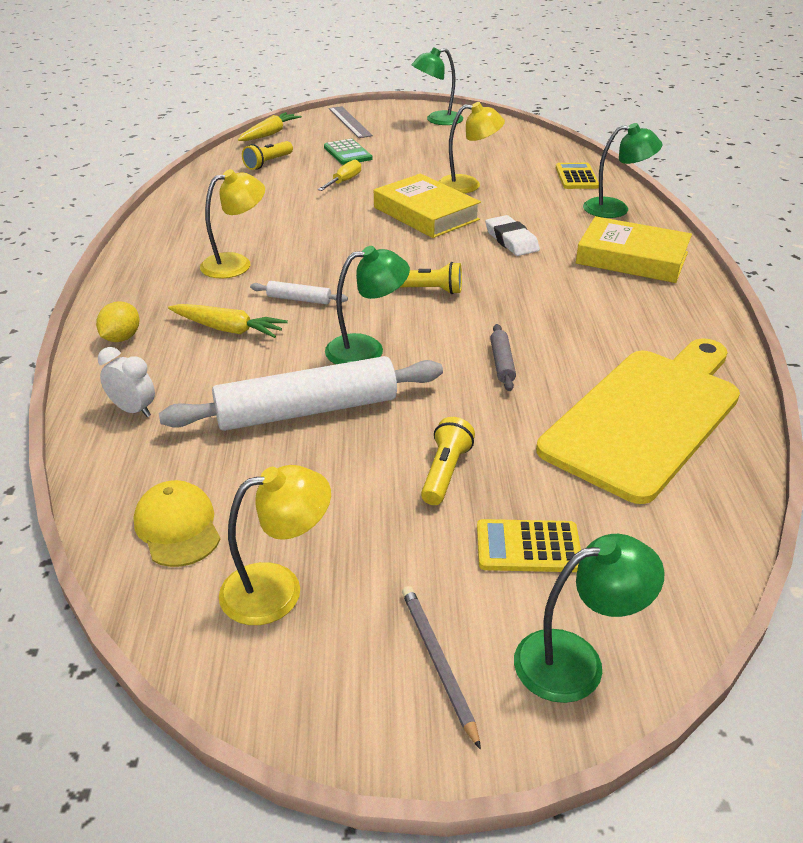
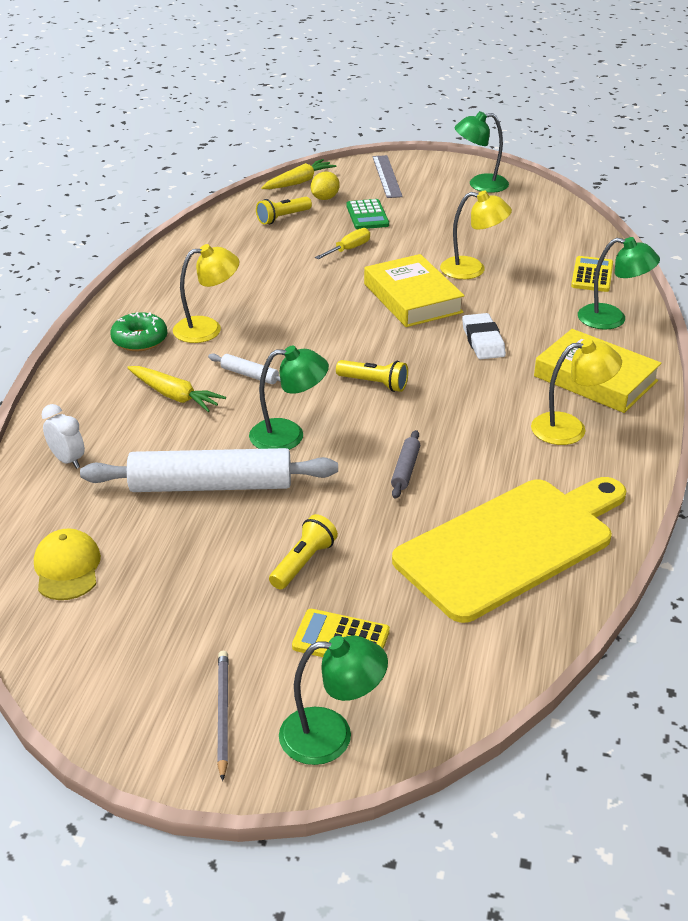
camera: 15 degrees right, 0 degrees up
yellow lemon [96,301,140,342] -> yellow lemon moved to [311,172,340,200]
yellow lamp [219,465,331,625] -> yellow lamp moved to [531,338,622,445]
none -> green donut [110,312,167,351]

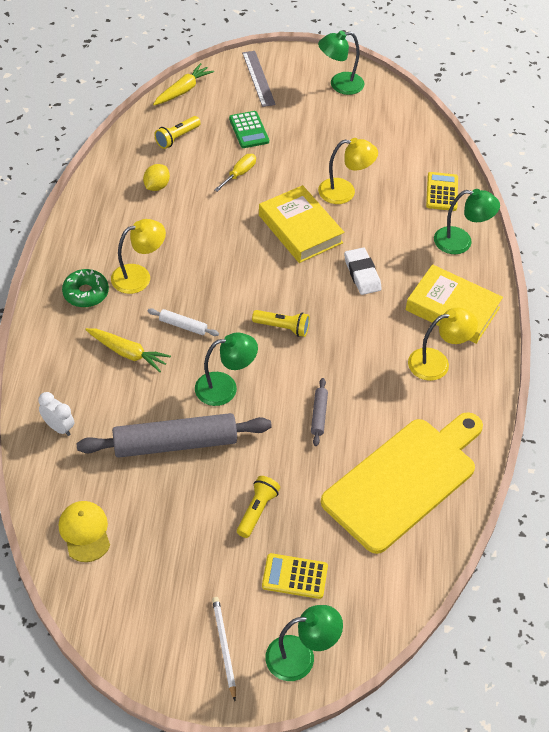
camera: 10 degrees left, 15 degrees up
white rolling pin [80,448,338,492] -> grey rolling pin [77,413,272,458]
grey pencil [217,651,228,781] -> white pencil [212,597,236,701]
yellow lemon [311,172,340,200] -> yellow lemon moved to [143,164,170,191]

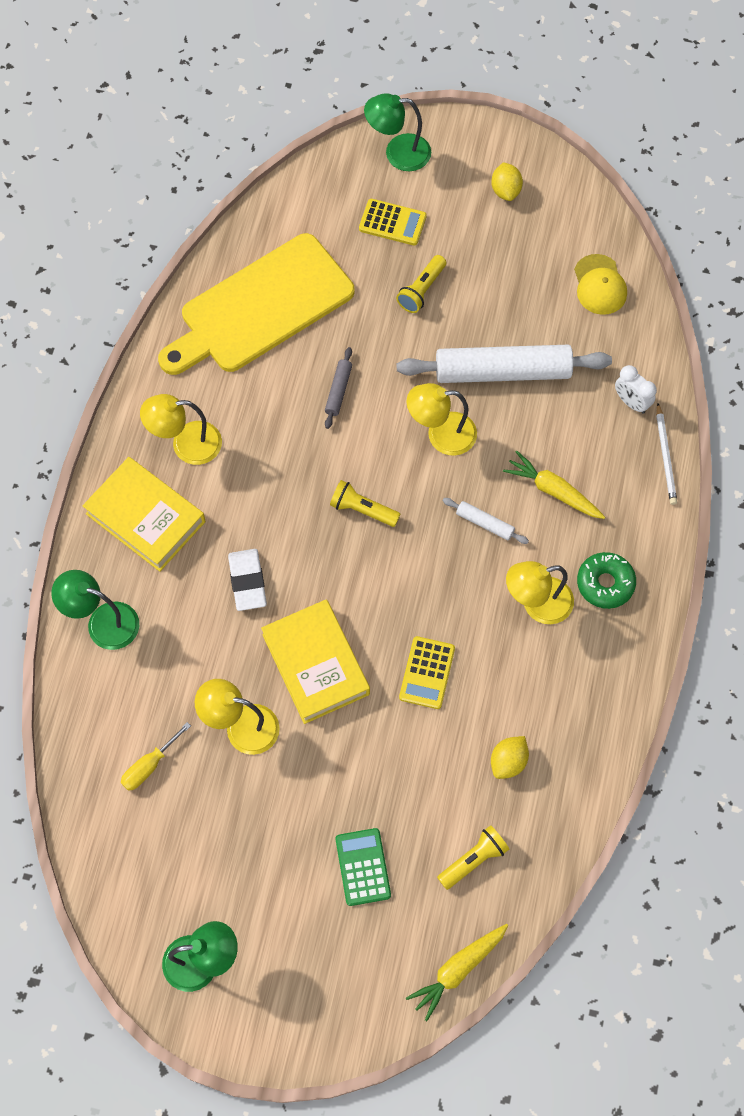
camera: 170 degrees left, 15 degrees up
grey rolling pin [77,413,272,458] -> white rolling pin [397,345,612,383]
green lamp [195,333,258,406] -> yellow lamp [407,383,477,456]
white pencil [212,597,236,701] -> white pencil moved to [656,403,677,505]
yellow screwdriver [214,154,256,192] -> yellow screwdriver moved to [121,722,191,791]
grey ruler [242,51,276,107] -> none
yellow calculator [426,172,458,211] -> yellow calculator moved to [399,636,455,709]
none -> yellow lemon [491,162,523,201]

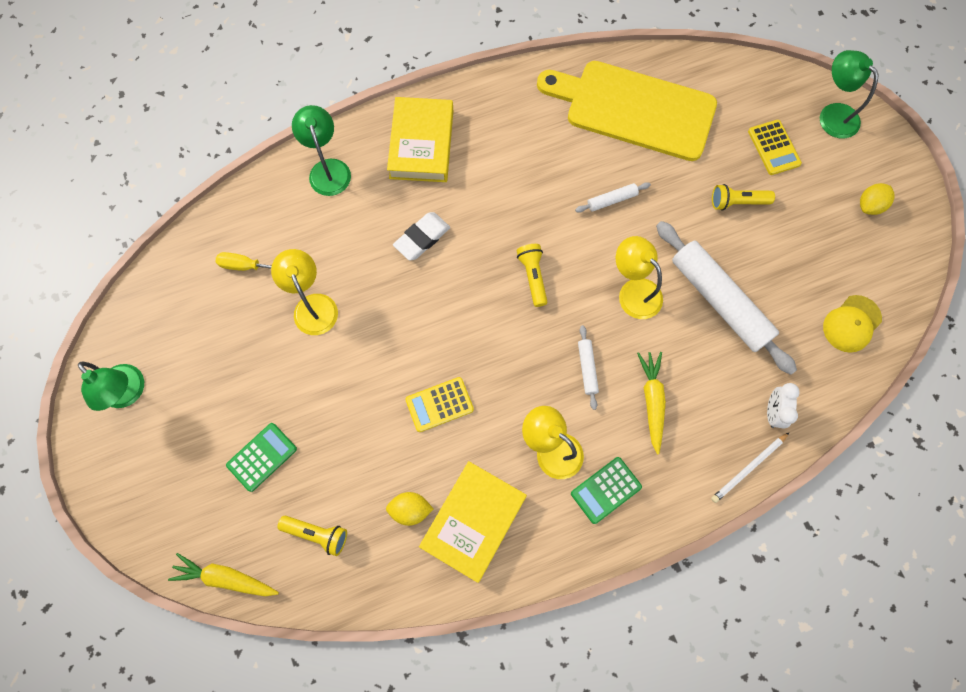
camera: 55 degrees right, 5 degrees up
yellow lamp [140,394,222,465] -> none
yellow book [261,599,370,724] -> yellow book moved to [419,461,527,583]
grey rolling pin [325,347,352,429] -> white rolling pin [575,182,651,213]
green donut [577,552,636,609] -> green calculator [571,457,642,524]

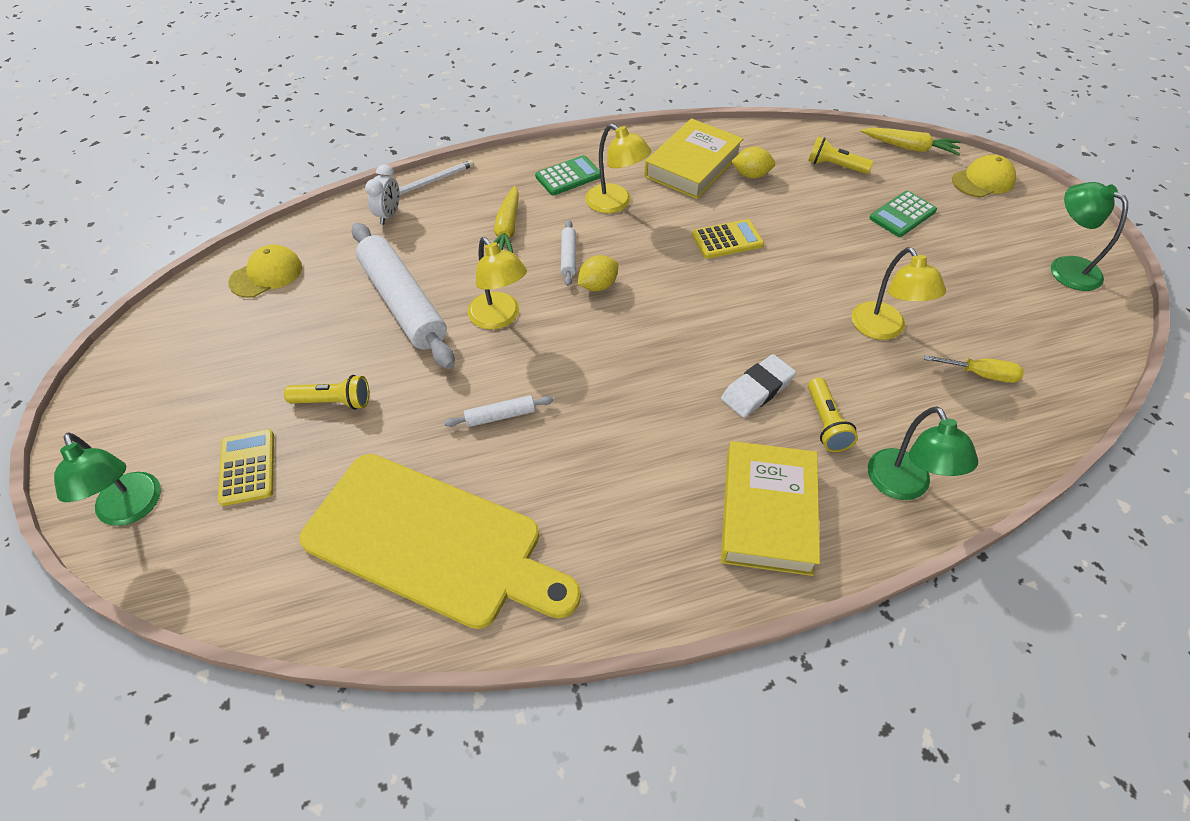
camera: 175 degrees left, 20 degrees down
yellow flashlight [517,244,547,307] -> yellow flashlight moved to [808,377,858,452]
yellow lemon [860,183,895,215] -> yellow lemon moved to [577,255,618,291]
none -> yellow cap [952,155,1016,197]

